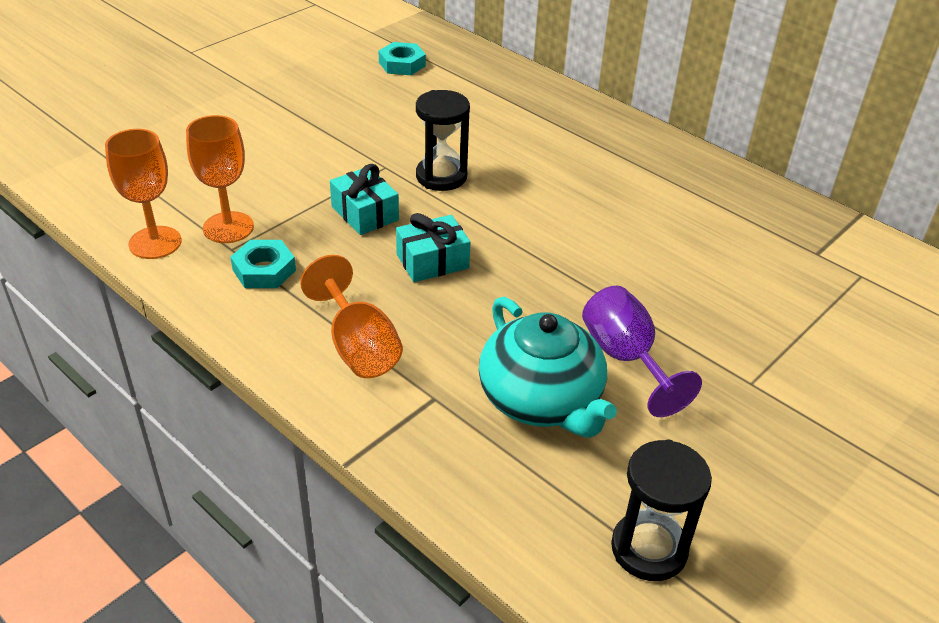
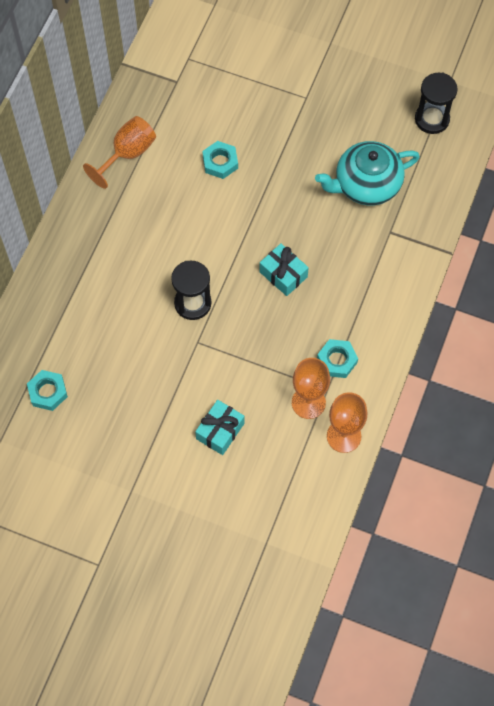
camera: 110 degrees left, 25 degrees up
orange goblet [300,255,403,378] -> orange goblet moved to [83,116,156,189]
turquoise gift [330,164,399,235] -> turquoise gift moved to [195,400,244,455]
turquoise teapot [479,297,617,438] -> turquoise teapot turned 150 degrees counterclockwise [315,141,420,206]
purple goblet [582,286,702,417] -> none
none -> turquoise nut [202,141,238,179]

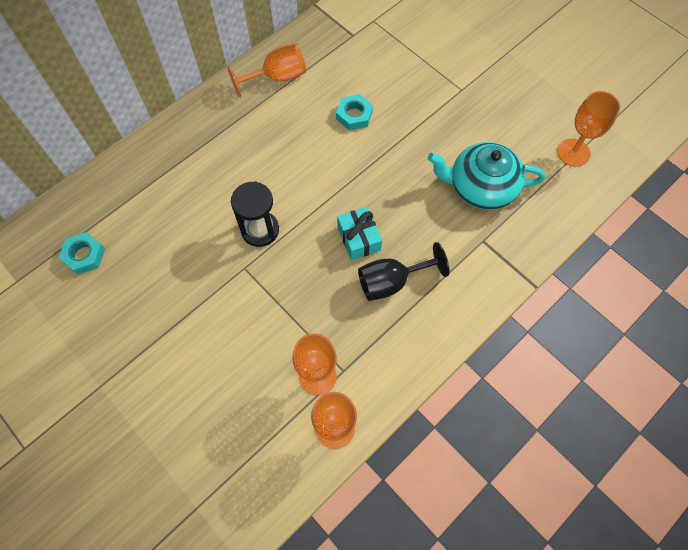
camera: 25 degrees right, 0 degrees up
turquoise gift [195,400,244,455] -> none
turquoise nut [317,339,358,378] -> none
black hourglass [415,73,458,134] -> orange goblet [557,91,620,167]
none -> black goblet [358,242,449,301]

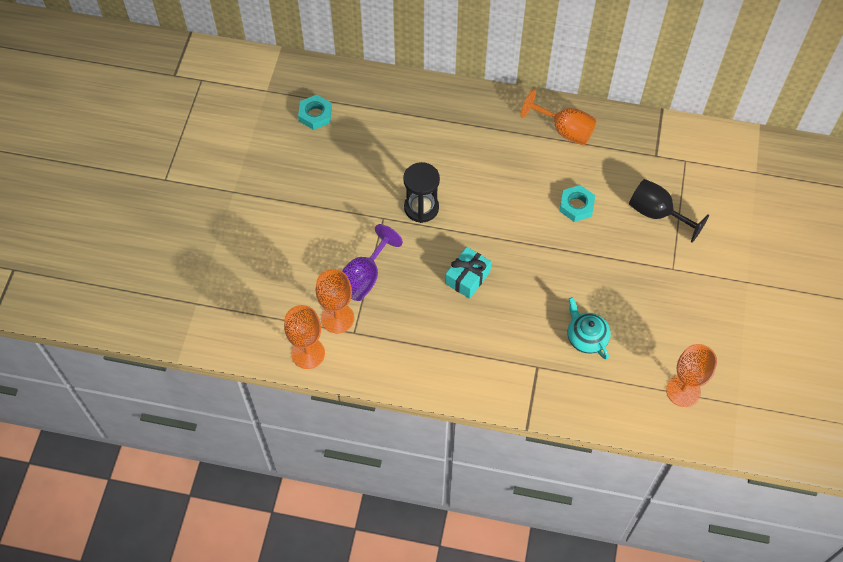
camera: 55 degrees right, 5 degrees down
black goblet [358,242,449,301] -> black goblet moved to [629,179,709,242]
turquoise teapot [428,142,545,210] -> turquoise teapot [568,297,611,359], size x0.61
none -> purple goblet [342,224,403,301]

